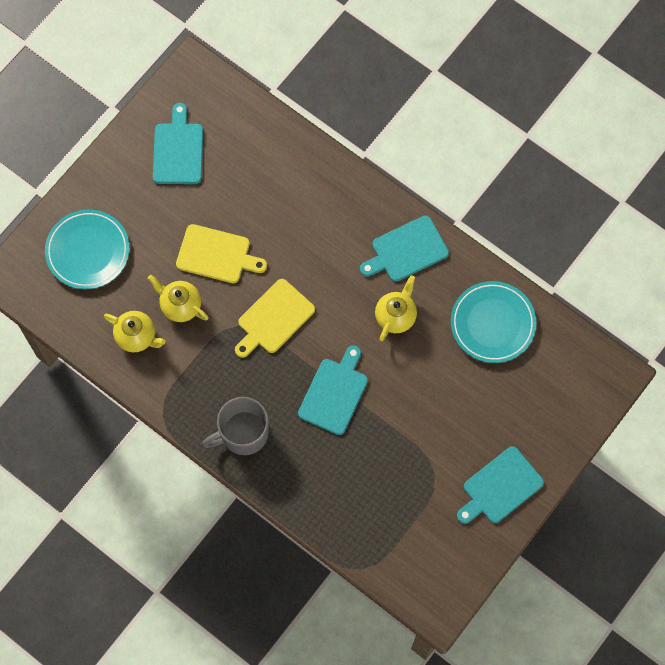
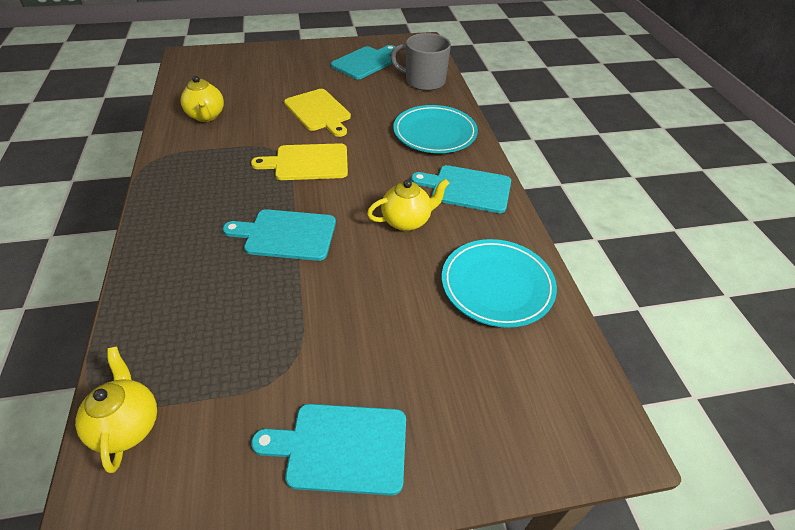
camera: 40 degrees right, 25 degrees down
turquoise plate [45,209,130,289] -> turquoise plate moved to [393,105,478,153]
yellow teapot [148,275,209,322] -> yellow teapot moved to [75,346,157,473]
grey mug [202,397,269,455] -> grey mug moved to [390,33,451,91]
turquoise cutting board [298,345,368,435] -> turquoise cutting board turned 150 degrees counterclockwise [223,209,336,261]

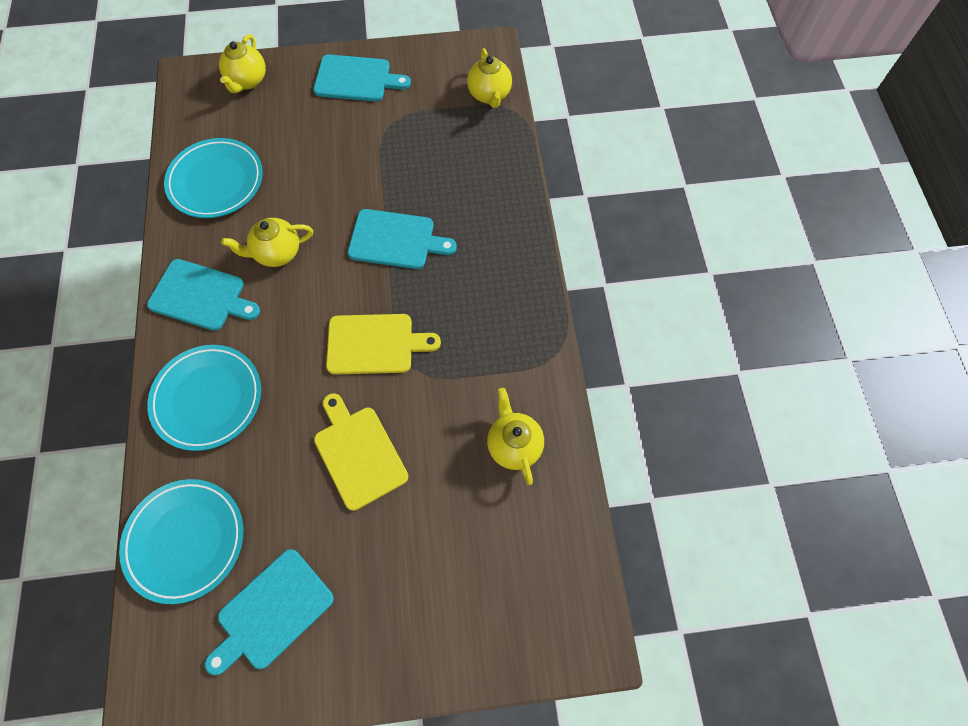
camera: 175 degrees left, 20 degrees up
grey mug [390,33,451,91] -> turquoise plate [119,479,243,604]
none -> yellow teapot [219,34,266,93]

